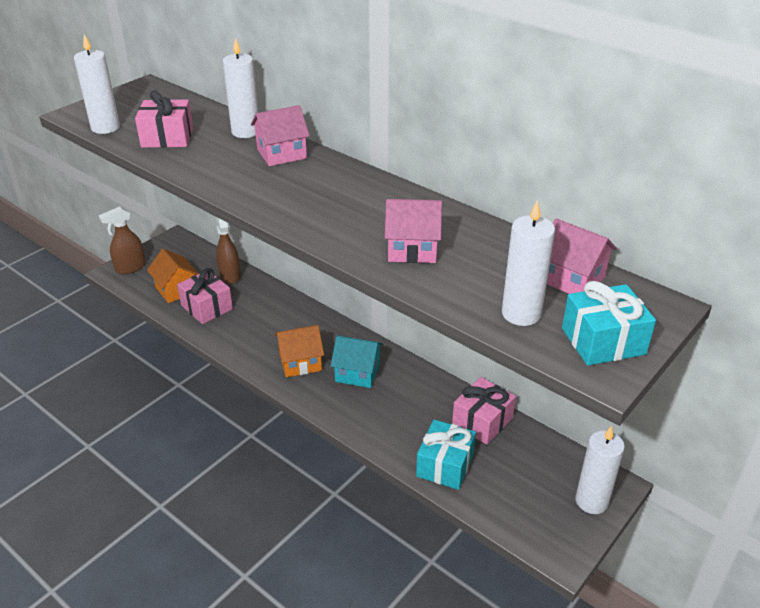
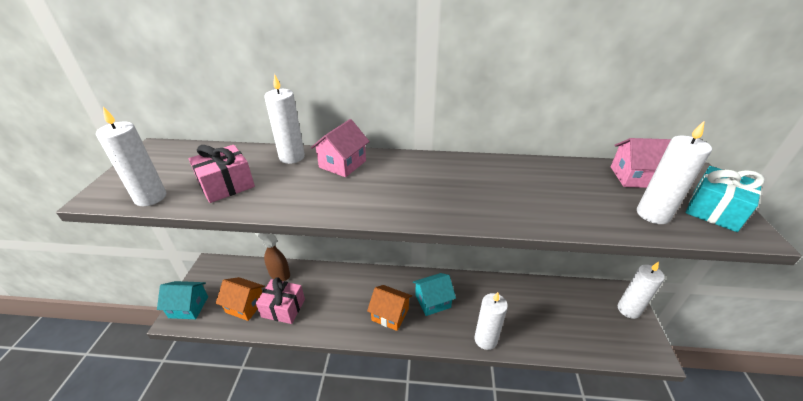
camera: 35 degrees left, 0 degrees up
brown spray bottle [99,206,146,274] -> turquoise house [157,281,208,319]
orange house [275,325,324,377] -> orange house turned 75 degrees clockwise [367,285,412,331]
pink house [385,199,442,263] -> none
turquoise gift [416,419,476,490] -> none
pink gift [452,377,516,445] -> none
none -> white candle [475,292,508,350]

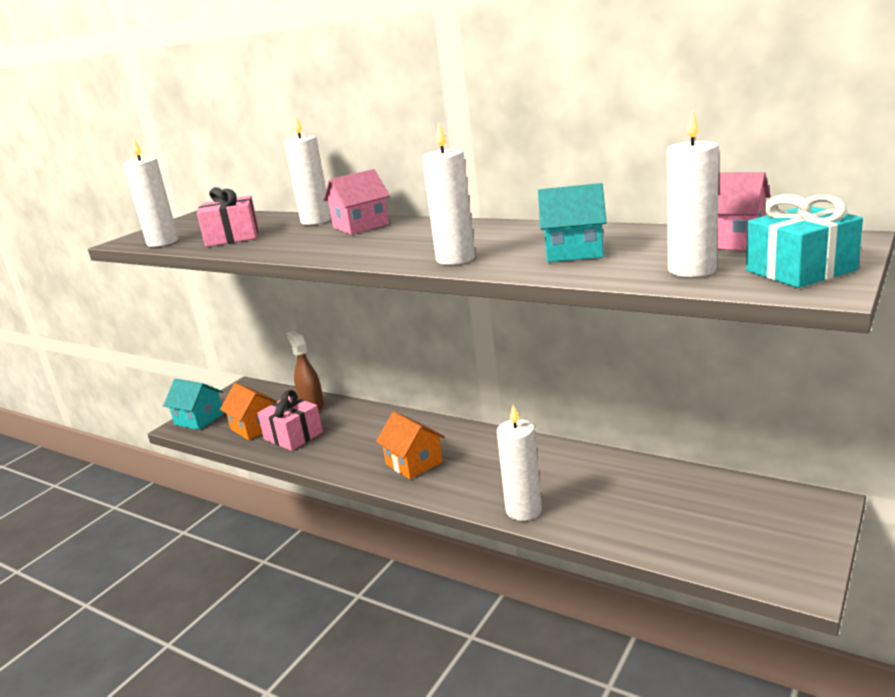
camera: 30 degrees right, 15 degrees down
turquoise house [413,273,456,316] -> turquoise house moved to [538,183,607,262]
white candle [618,262,665,319] -> white candle moved to [422,124,475,265]

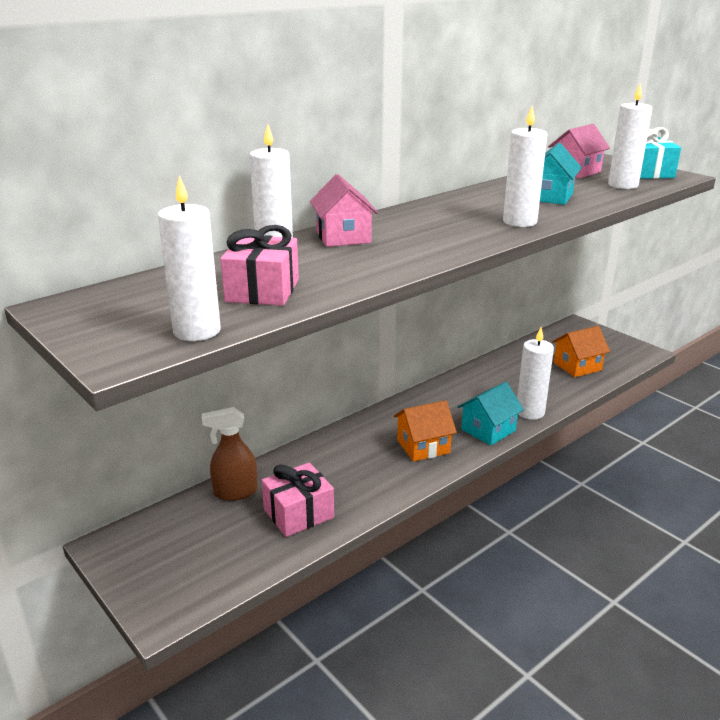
camera: 75 degrees left, 5 degrees up
turquoise house [163,379,224,430] -> turquoise house moved to [458,382,524,446]
orange house [220,383,277,440] -> orange house moved to [552,326,610,377]

